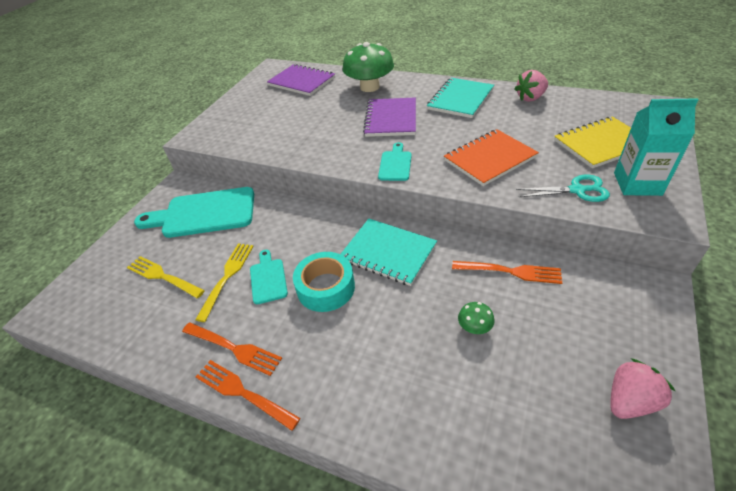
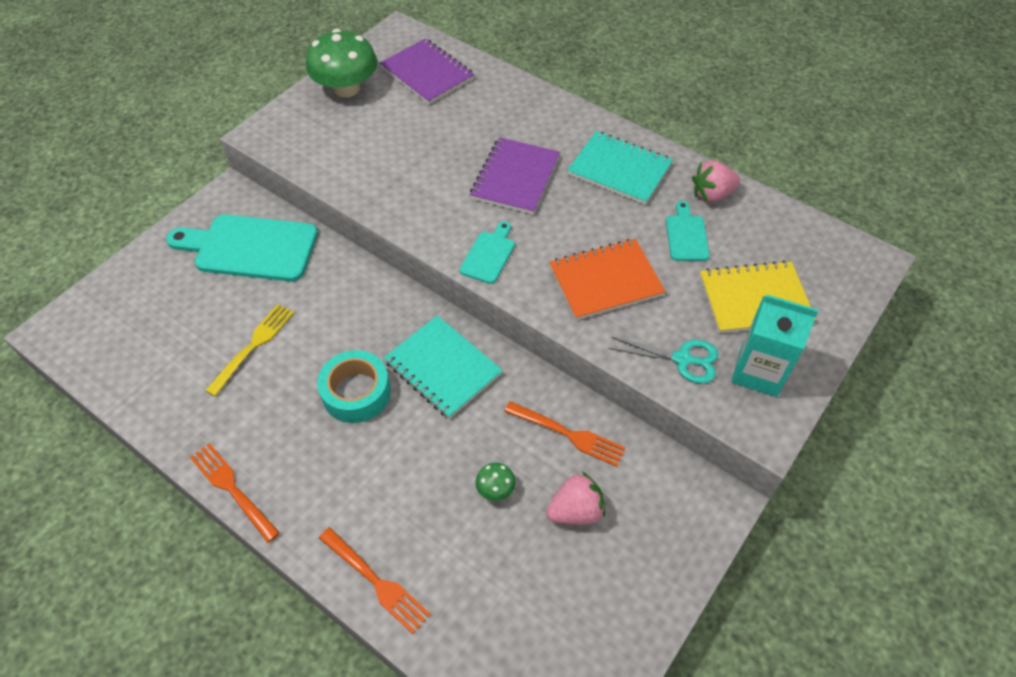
camera: 10 degrees right, 10 degrees up
yellow fork [127,256,205,298] -> none
orange fork [182,323,282,376] -> orange fork moved to [319,527,431,634]
turquoise cutting board [250,250,288,304] -> turquoise cutting board moved to [666,201,710,261]
green mushroom [343,42,394,92] -> green mushroom moved to [306,29,377,97]
turquoise notebook [427,78,494,118] -> turquoise notebook turned 75 degrees clockwise [567,131,673,205]
pink strawberry [610,358,675,419] -> pink strawberry moved to [546,472,605,525]

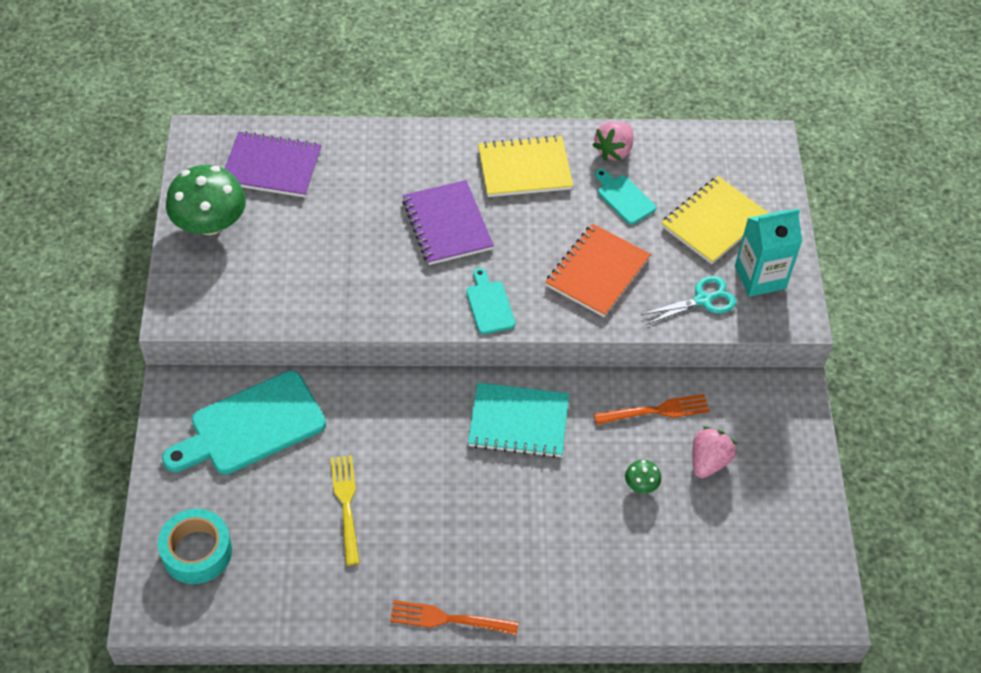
camera: 40 degrees left, 0 degrees up
turquoise tape [317,350,391,423] -> turquoise tape moved to [158,509,232,584]
orange fork [319,527,431,634] -> none
turquoise notebook [567,131,673,205] -> yellow notebook [478,135,573,197]

